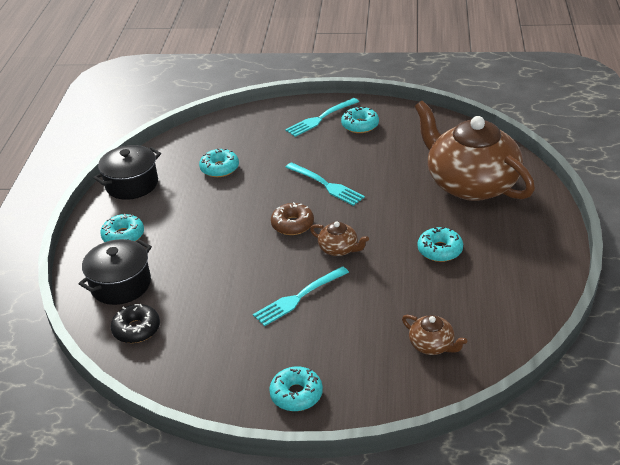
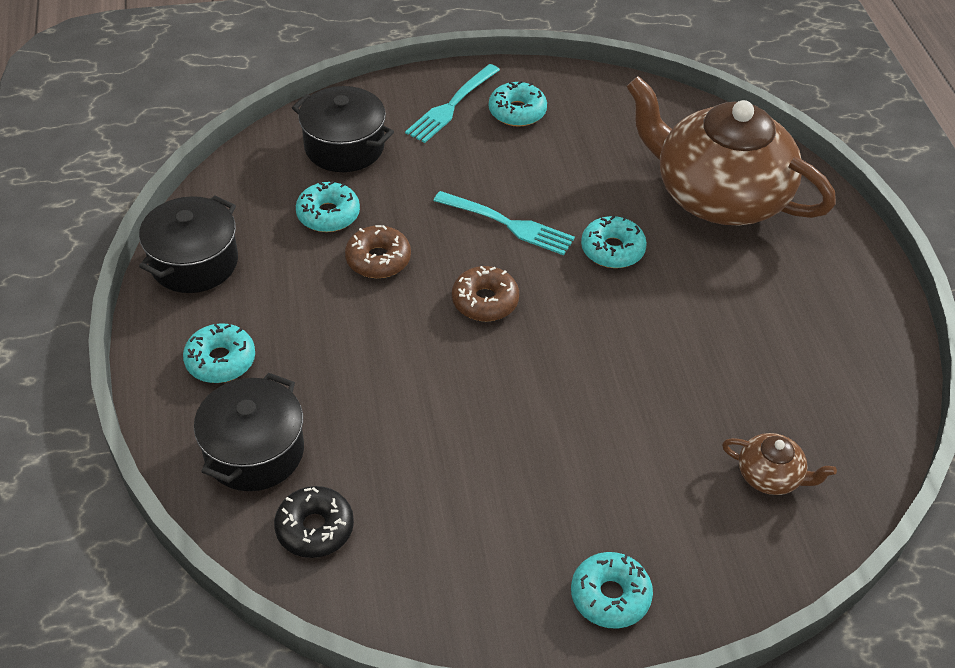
camera: 20 degrees left, 10 degrees up
turquoise fork [253,266,349,326] -> none
brown teapot [310,221,369,256] -> none
turquoise donut [417,227,463,262] -> turquoise donut moved to [581,215,647,268]
none -> black pot [292,86,394,172]
none -> brown donut [345,225,411,278]

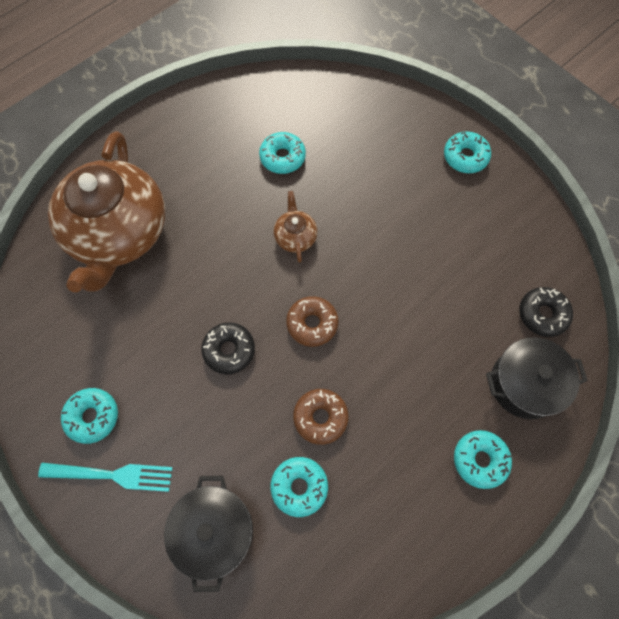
camera: 120 degrees left, 20 degrees up
black pot [139,196,238,293] -> none
turquoise fork [433,191,575,255] -> black donut [201,322,255,374]
turquoise donut [581,215,647,268] -> turquoise donut moved to [259,132,306,174]
brown teapot [722,433,837,495] -> brown teapot moved to [274,191,318,263]

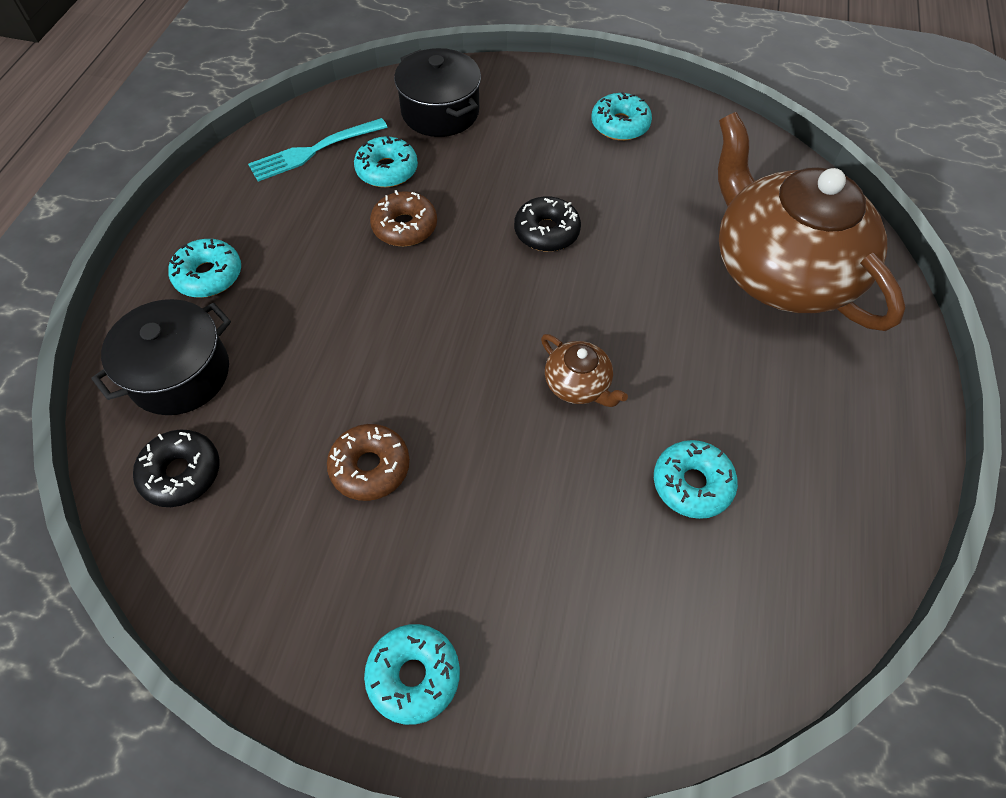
camera: 145 degrees right, 10 degrees down
turquoise fork [38,463,173,492] -> turquoise fork moved to [248,118,388,181]
brown donut [286,296,339,347] -> brown donut moved to [327,424,410,501]

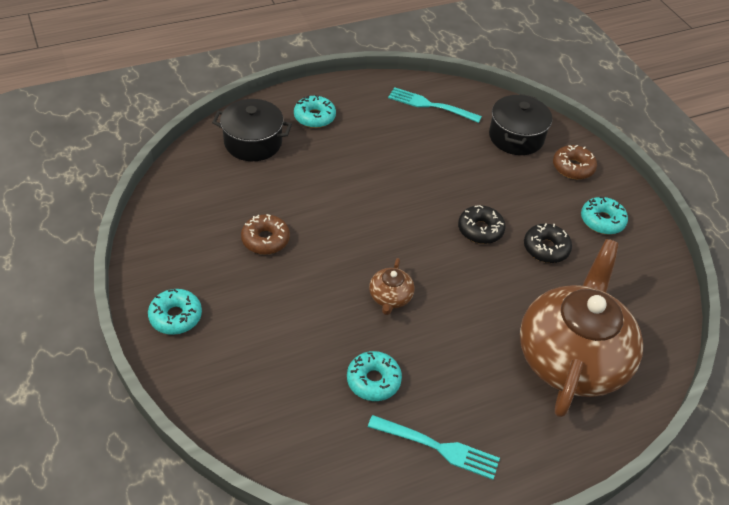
camera: 50 degrees right, 10 degrees down
black donut [133,430,220,507] -> black donut moved to [524,223,572,263]
turquoise donut [354,136,418,187] -> none
brown donut [370,190,437,246] -> brown donut moved to [553,145,597,179]
none -> turquoise fork [368,415,500,480]

